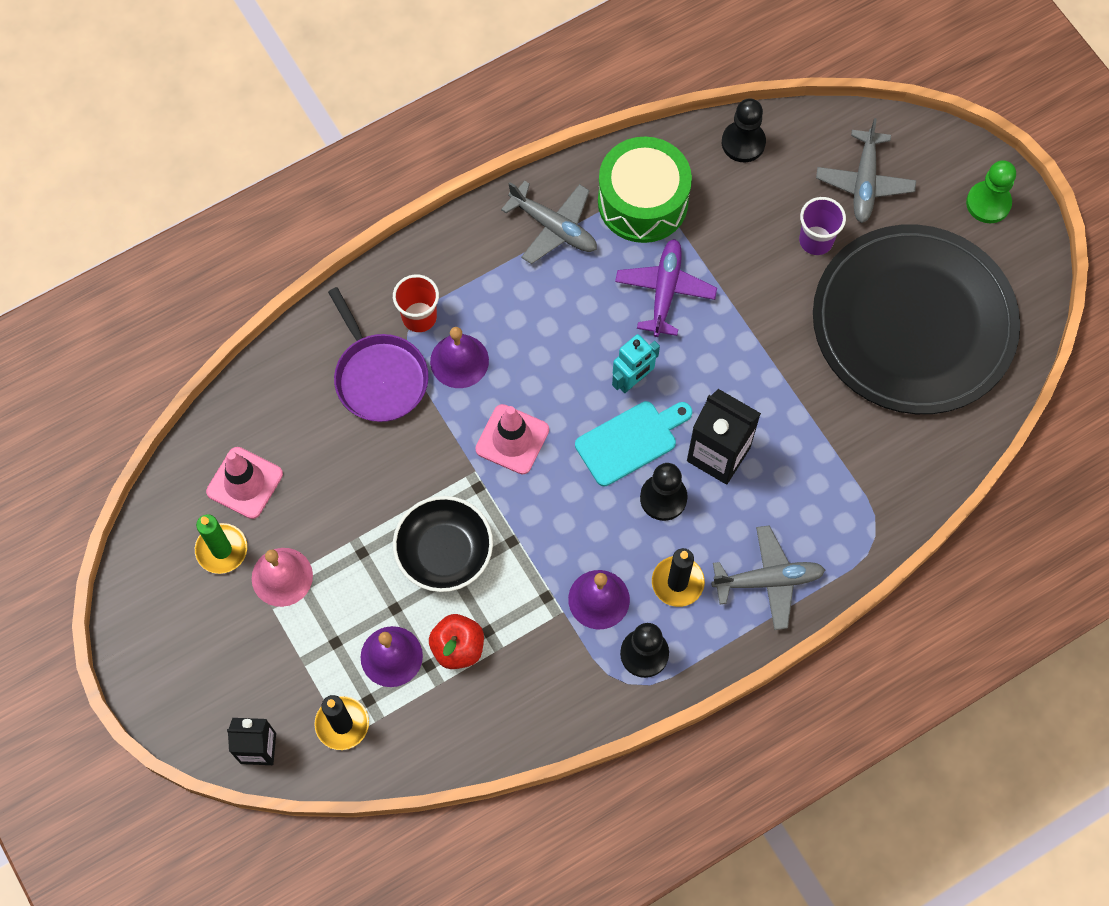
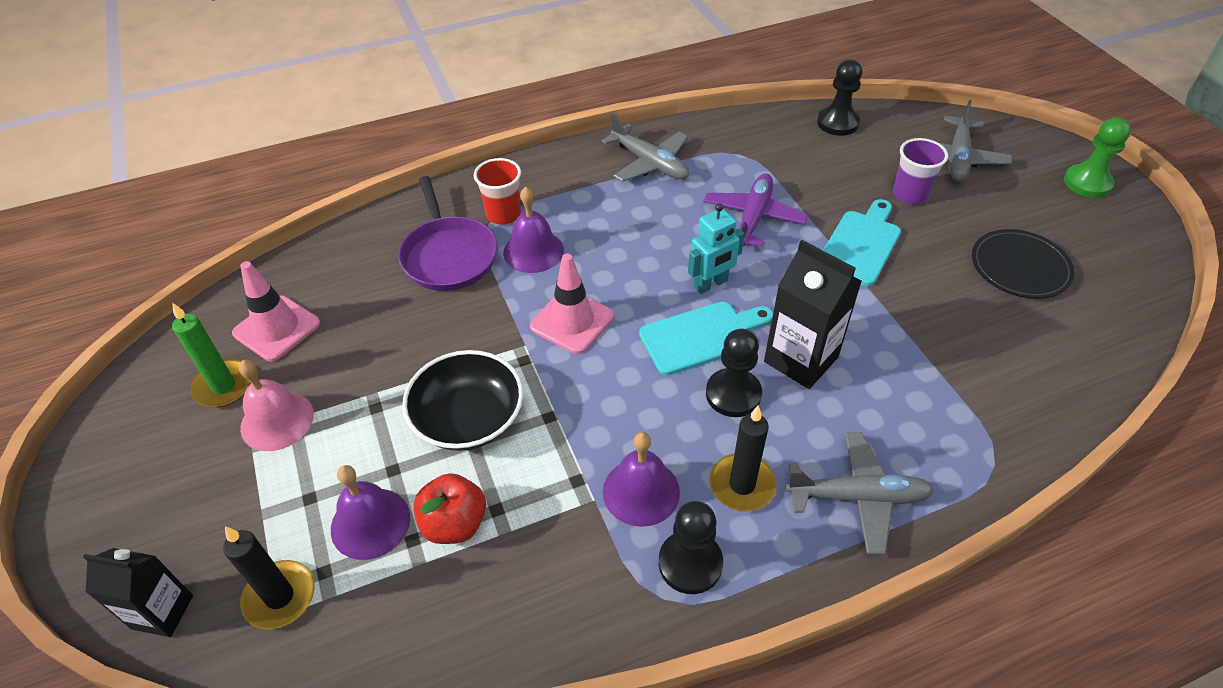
camera: 10 degrees right, 20 degrees down
green drum [598,137,692,243] -> none
black plate [813,224,1020,414] -> black plate [972,229,1075,299], size x0.44
none -> turquoise cutting board [823,199,901,286]

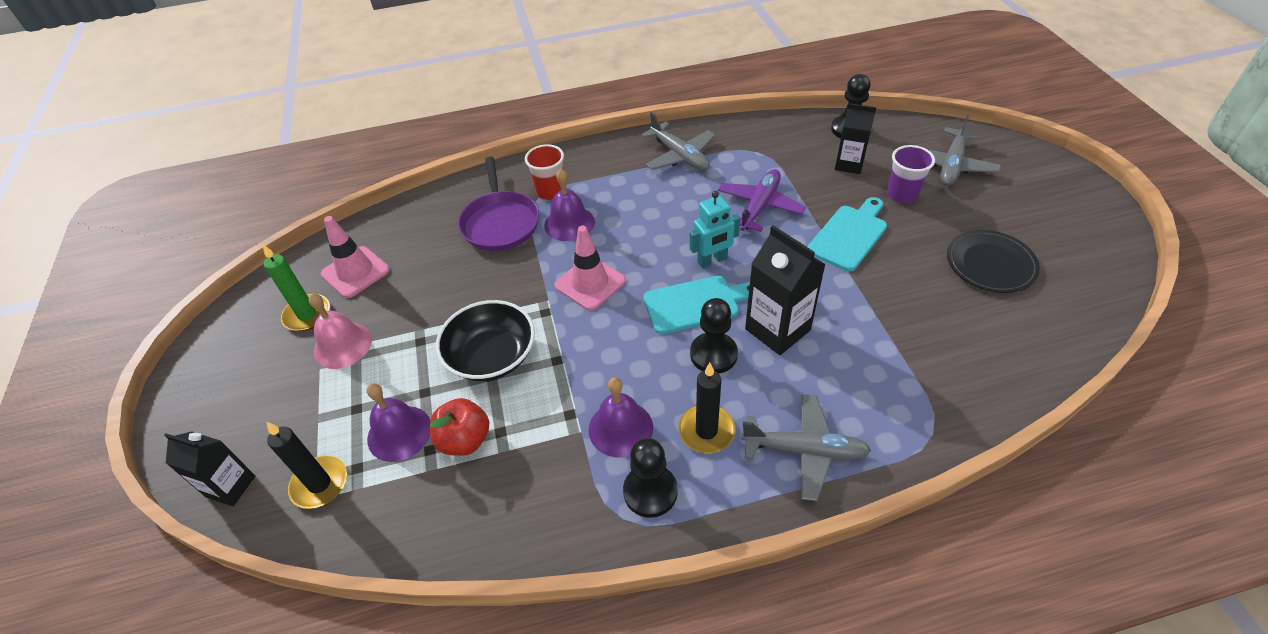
camera: 10 degrees right, 0 degrees up
green pawn [1064,118,1131,198] -> none
none -> black carton [835,103,876,174]

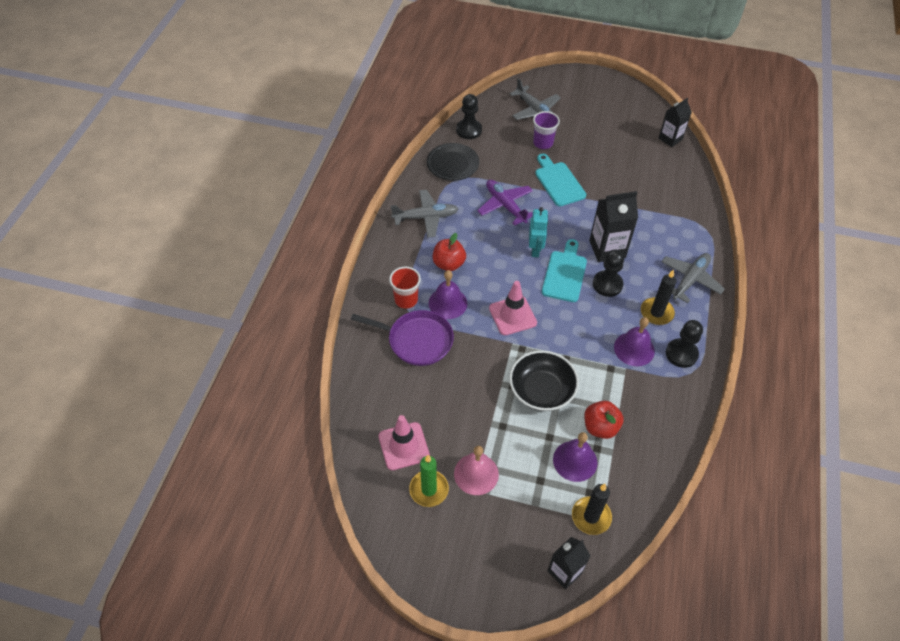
camera: 65 degrees left, 5 degrees up
black carton [835,103,876,174] -> black carton moved to [659,98,692,147]
black plate [947,230,1040,293] -> black plate moved to [427,143,479,181]
none -> red apple [433,233,466,271]

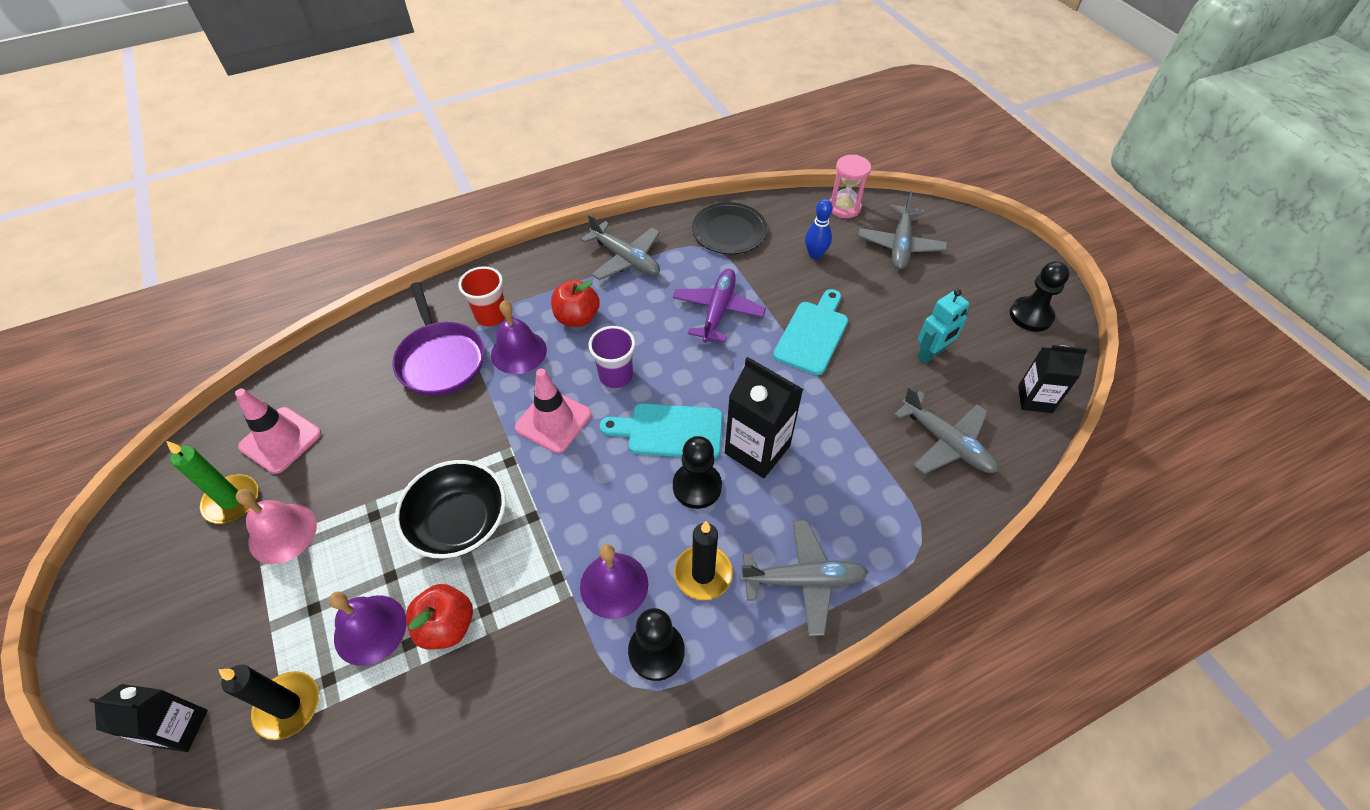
camera: 50 degrees right, 0 degrees up
black pawn [456,94,482,139] -> black pawn moved to [1010,261,1070,332]
turquoise robot [529,207,548,257] -> turquoise robot moved to [917,289,969,364]
purple cup [533,111,560,149] -> purple cup moved to [589,326,635,388]
turquoise cutting board [542,239,587,302] -> turquoise cutting board turned 150 degrees counterclockwise [600,403,723,459]
none -> blue bowling pin [805,199,833,259]
none -> pink hourglass [830,155,871,218]
none -> grey plane [894,386,998,474]

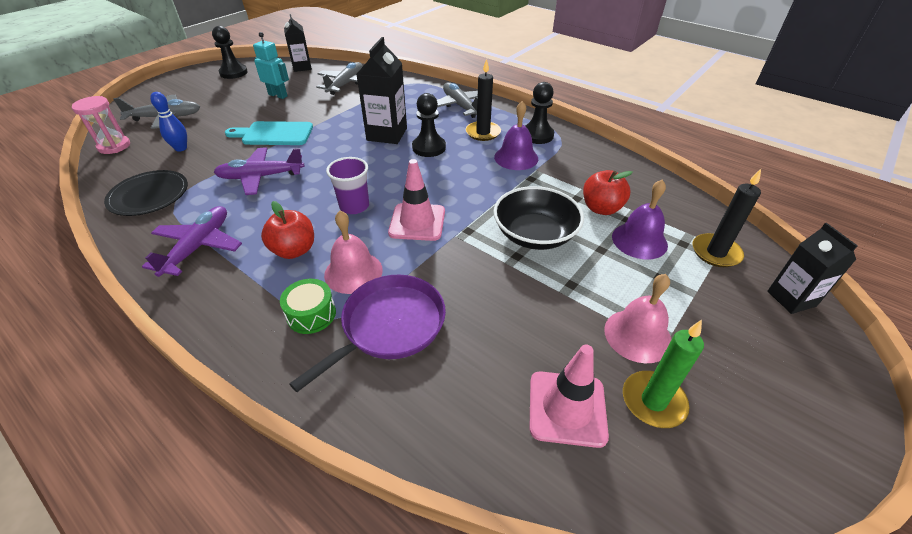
camera: 115 degrees left, 10 degrees down
red cup [458,266,505,326] -> green drum [280,279,336,334]
purple bell [491,300,547,374] -> pink bell [324,210,383,294]
grey plane [581,214,660,280] -> purple plane [142,206,242,277]
turquoise cutting board [600,403,723,459] -> none

